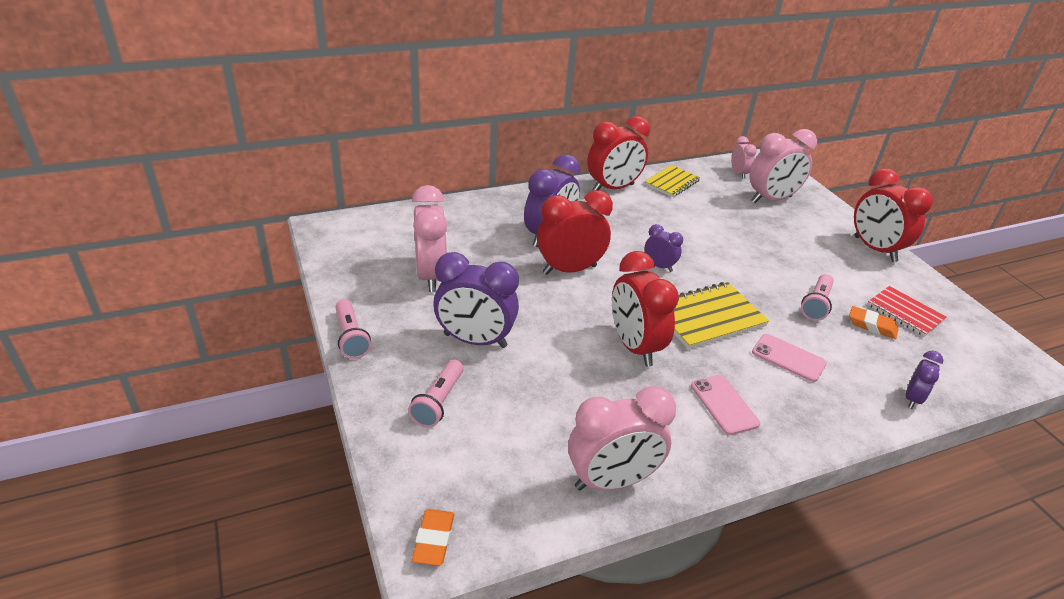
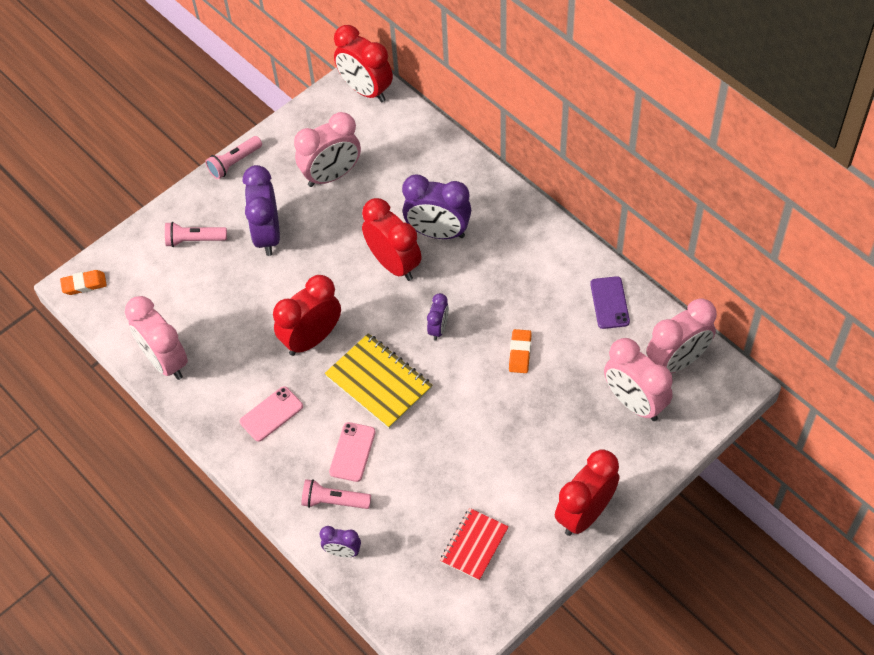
camera: 75 degrees right, 20 degrees up
red clock [587,116,650,191] -> red clock moved to [334,25,393,102]
yellow notebook [644,165,700,197] -> purple phone [590,276,630,329]
pink clock [731,136,757,179] -> pink clock [646,298,717,374], size x1.92
pink flashlight [801,274,834,321] -> pink flashlight moved to [301,479,371,509]
orange eraser [849,306,898,339] -> orange eraser moved to [509,329,532,373]

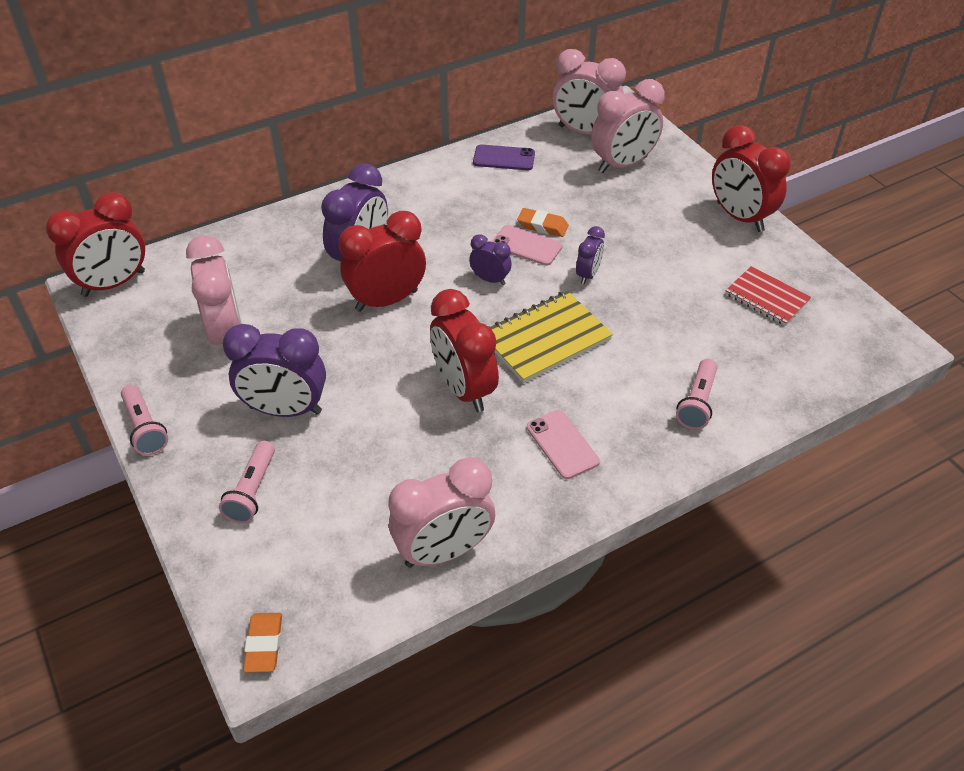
camera: 80 degrees left, 10 degrees down
purple clock [320,526,361,557] -> purple clock moved to [576,226,605,284]
pink phone [329,422,376,482] -> pink phone moved to [492,225,562,266]
pink clock [646,298,717,374] -> pink clock turned 135 degrees clockwise [552,49,626,135]

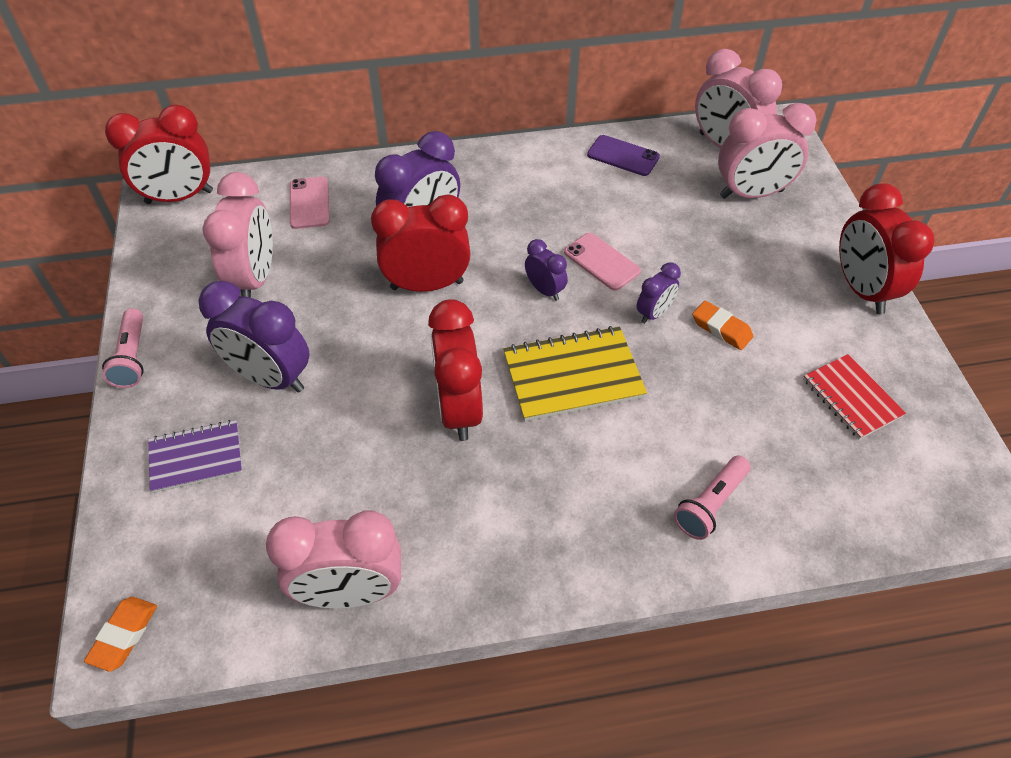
camera: 20 degrees right, 5 degrees up
pink flashlight [219,441,275,523] -> purple notebook [148,420,242,493]
orange eraser [517,208,569,237] -> orange eraser moved to [692,301,753,350]
pink phone [527,410,600,479] -> pink phone moved to [290,176,330,229]

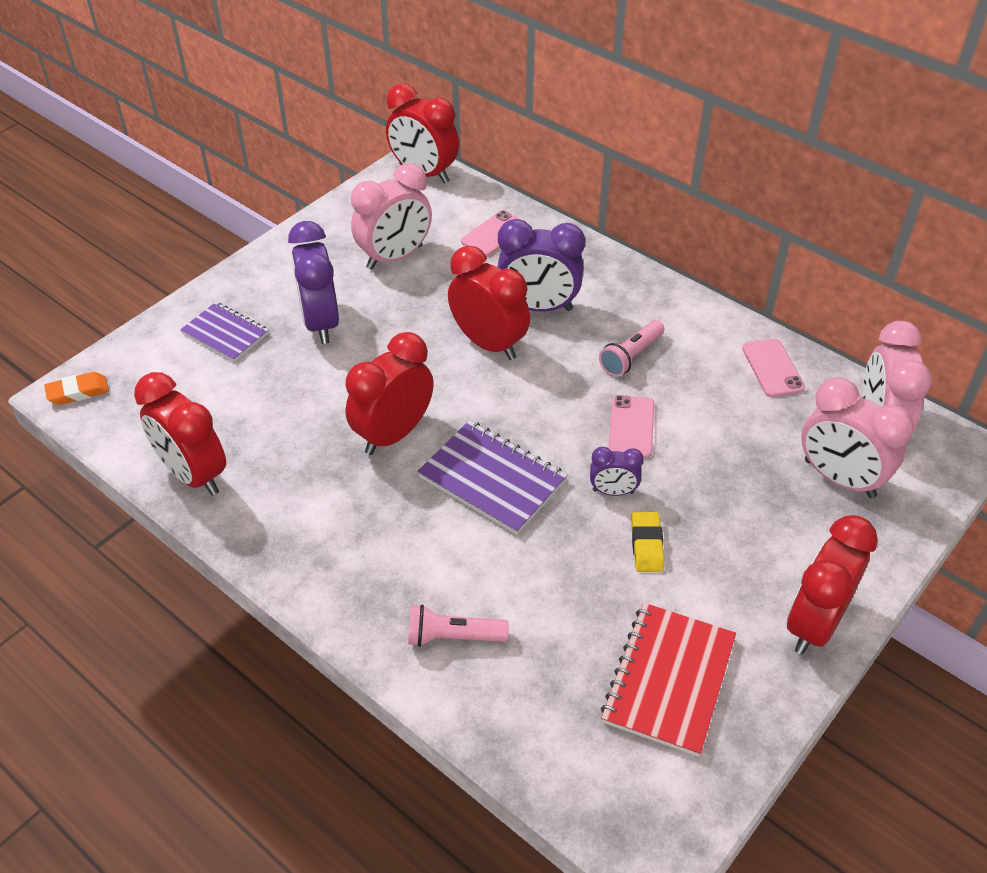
camera: 50 degrees right, 5 degrees down
pink flashlight [102,308,144,388] -> pink flashlight moved to [599,320,664,377]
pink clock [266,511,401,608] -> red clock [134,372,226,495]
yellow notebook [503,326,647,421] -> purple notebook [417,420,568,535]
purple clock [525,239,568,301] -> none
purple phone [587,135,660,176] -> pink phone [742,339,805,397]
orange eraser [692,301,753,350] -> yellow eraser [631,512,664,572]
red notebook [803,354,906,439] -> red notebook [601,603,736,757], size x1.51

